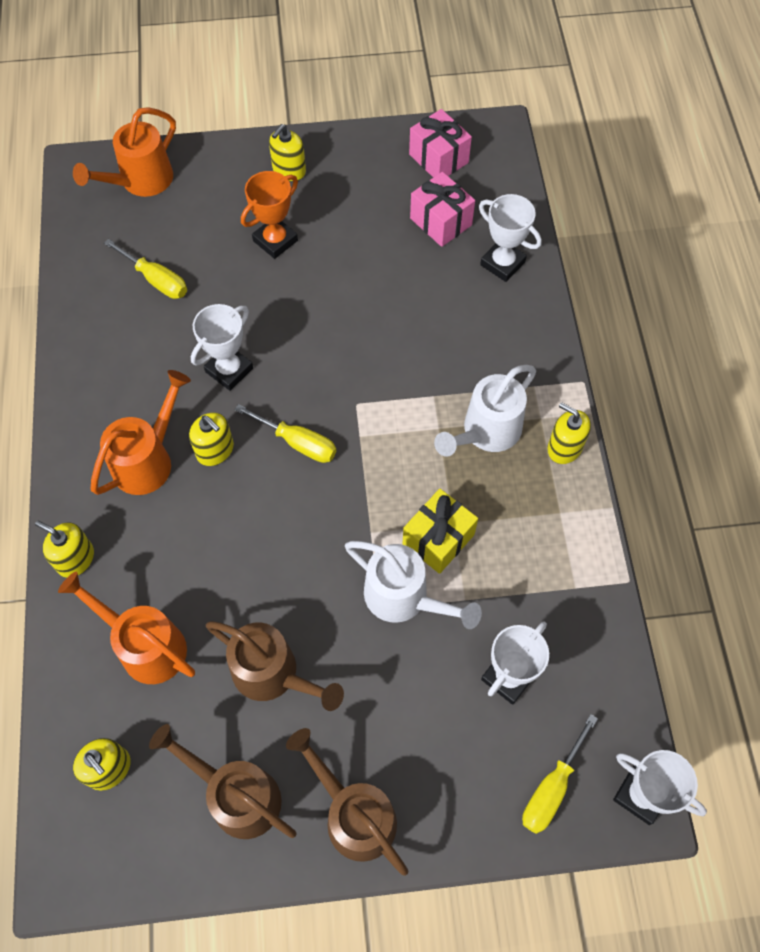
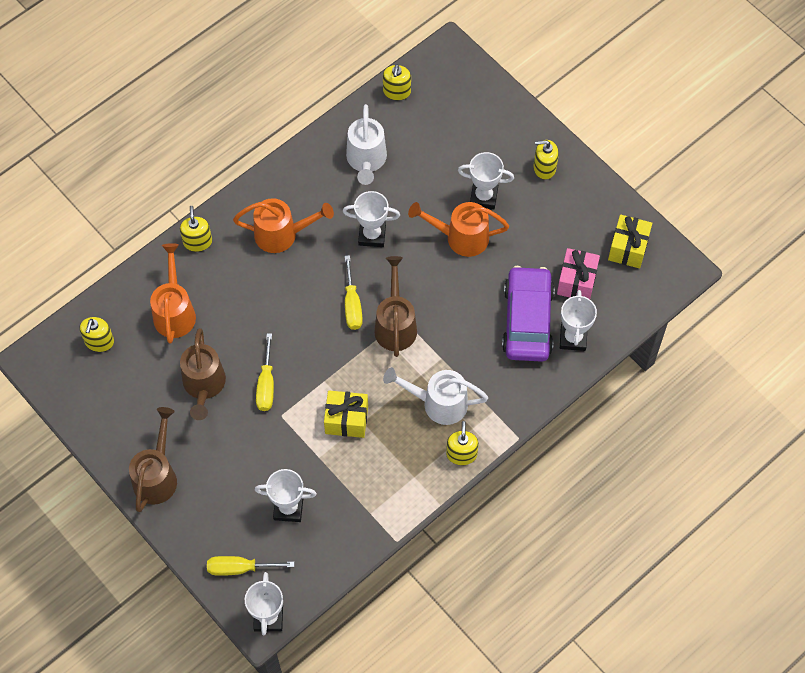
camera: 55 degrees right, 0 degrees up
orange watering can [73,107,176,197] -> orange watering can moved to [408,202,509,257]
yellow screwdriver [104,239,187,299] -> yellow screwdriver moved to [256,333,274,411]
brown watering can [149,724,296,839] -> brown watering can moved to [374,256,417,357]
yellow soap dispenser [189,413,234,466] -> yellow soap dispenser moved to [383,64,411,100]
orange trophy [241,171,298,259] -> white trophy [458,152,514,209]
white watering can [345,541,482,629] -> white watering can moved to [346,104,387,185]
pink gift [409,109,472,178] -> yellow gift [608,215,652,268]
none -> purple car [502,266,555,362]

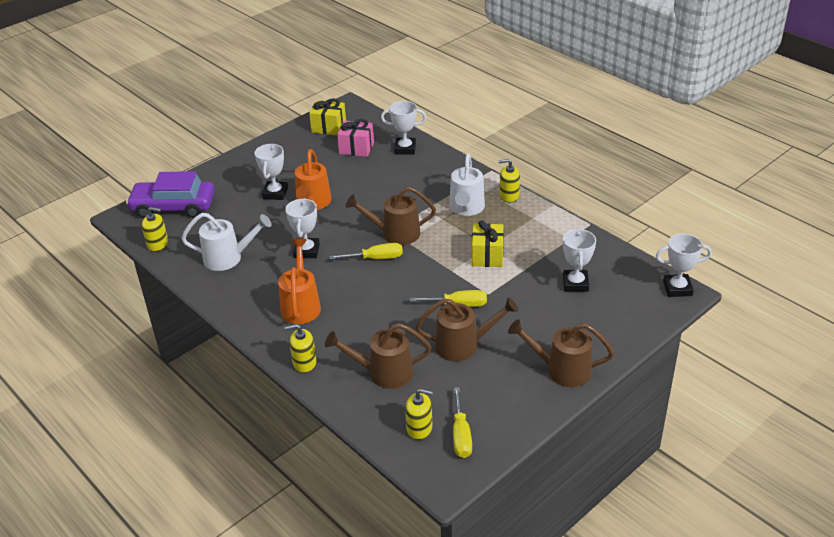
camera: 90 degrees left, 25 degrees down
orange watering can [150,243,196,344] -> brown watering can [325,323,431,389]
yellow screwdriver [207,556,294,576] -> yellow screwdriver moved to [453,387,472,458]
purple car [502,266,555,362] -> purple car moved to [126,171,215,218]
yellow soap dispenser [533,140,559,180] -> none

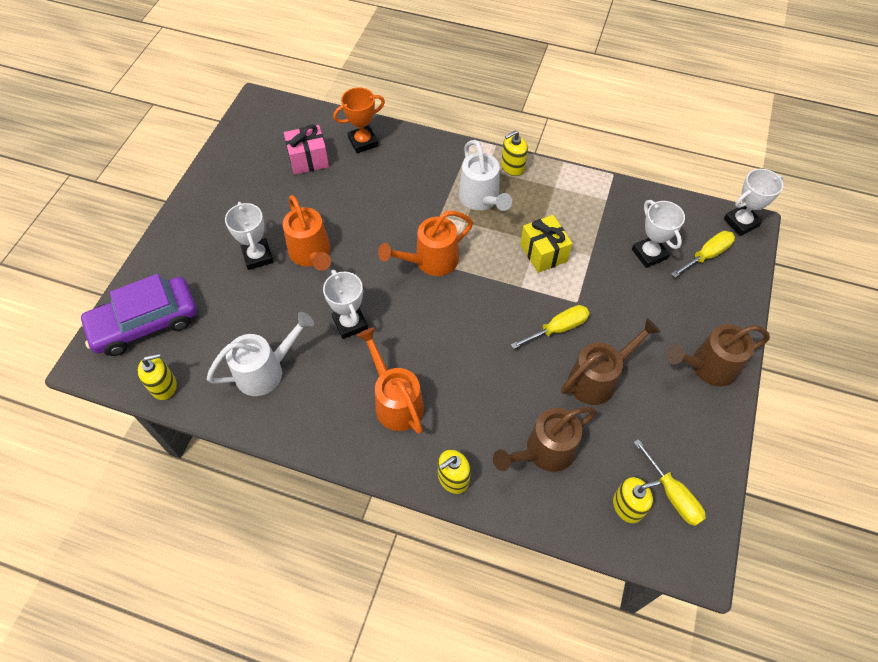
camera: 30 degrees left, 20 degrees up
yellow gift [309,98,346,135] -> none
yellow screwdriver [330,243,403,260] -> yellow screwdriver moved to [671,231,735,277]
brown watering can [346,186,436,245] -> orange watering can [378,211,473,276]
white trophy [381,101,427,154] -> orange trophy [333,87,385,153]

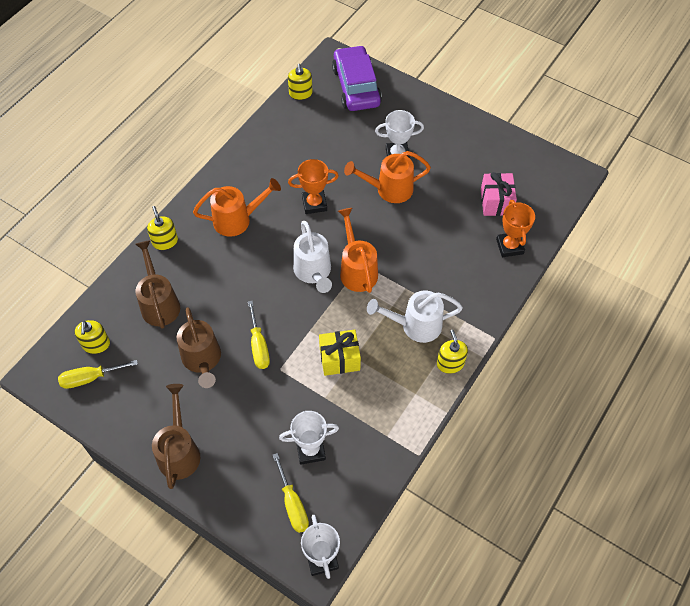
camera: 105 degrees right, 0 degrees up
white watering can [207,312,314,396] -> white watering can moved to [293,221,332,293]
white trophy [323,270,368,339] -> orange trophy [288,159,338,214]

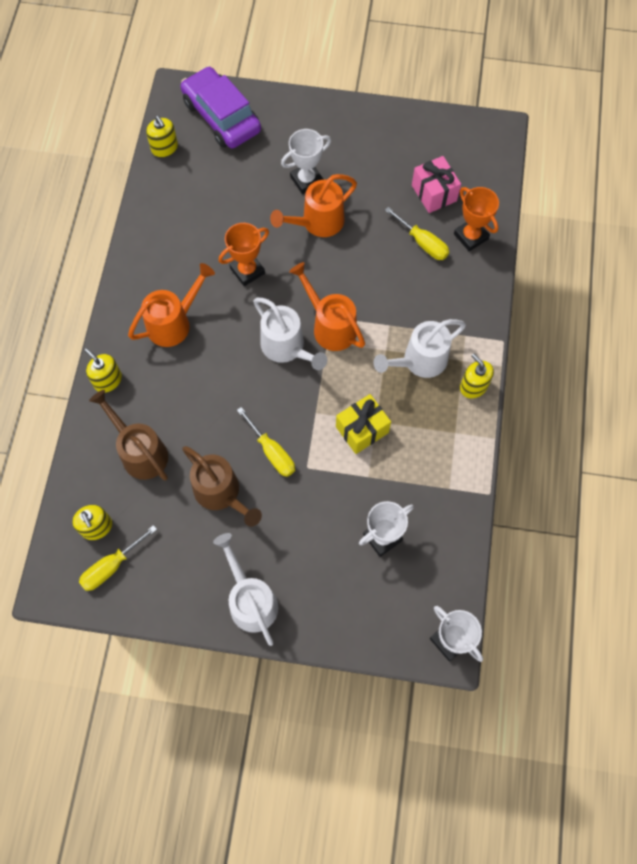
camera: 25 degrees left, 10 degrees up
brown watering can [152,384,200,489] -> white watering can [213,533,278,646]
yellow screwdriver [273,453,309,533] -> yellow screwdriver moved to [385,207,449,260]

